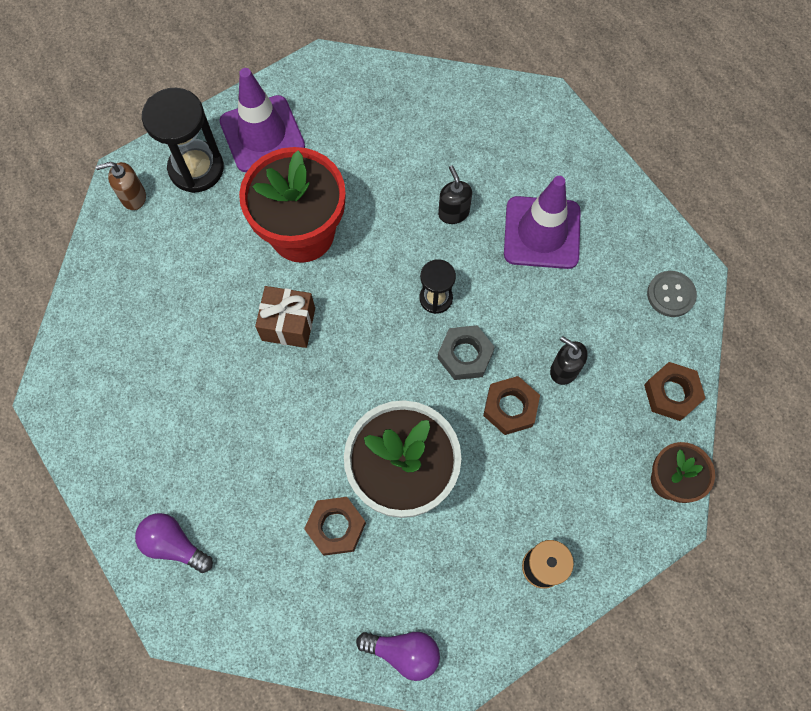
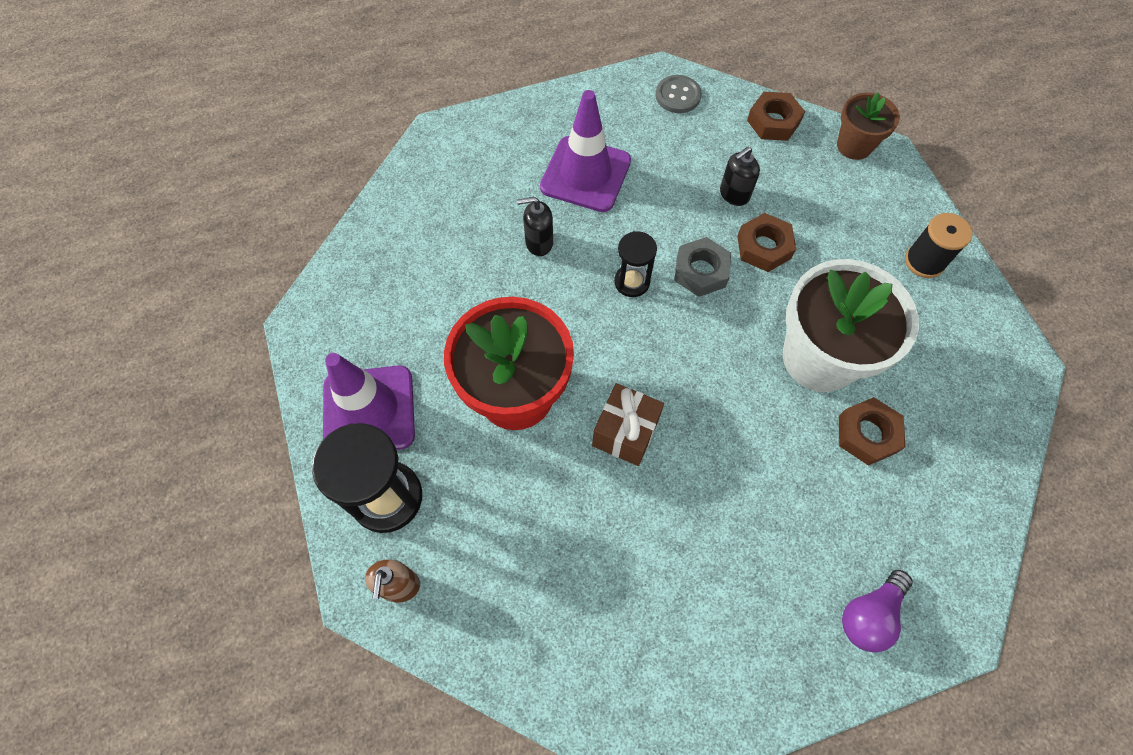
camera: 75 degrees left, 5 degrees down
purple light bulb [356,632,440,681] -> none

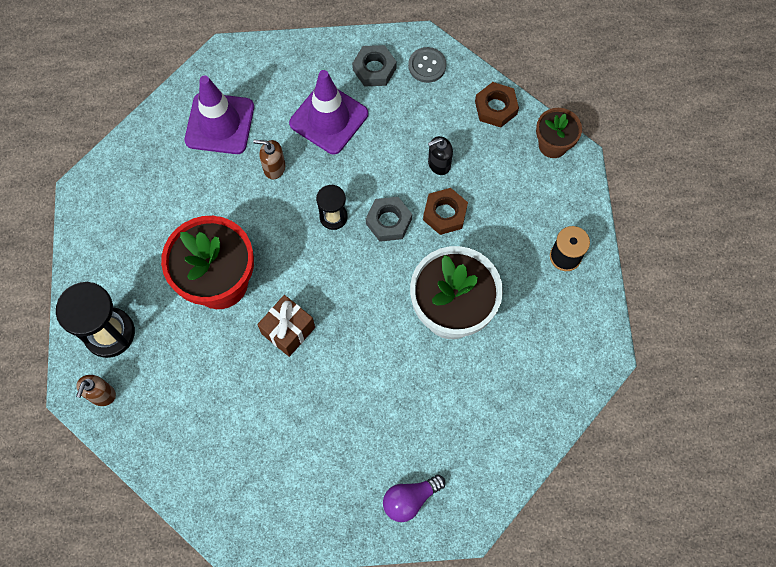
camera: 15 degrees right, 5 degrees up
purple traffic cone [323,353,415,450] -> purple traffic cone moved to [185,75,254,154]
black soap dispenser [517,197,553,256] -> brown soap dispenser [253,140,285,179]
brown nut [839,397,905,466] -> none
none -> grey nut [352,45,397,87]

